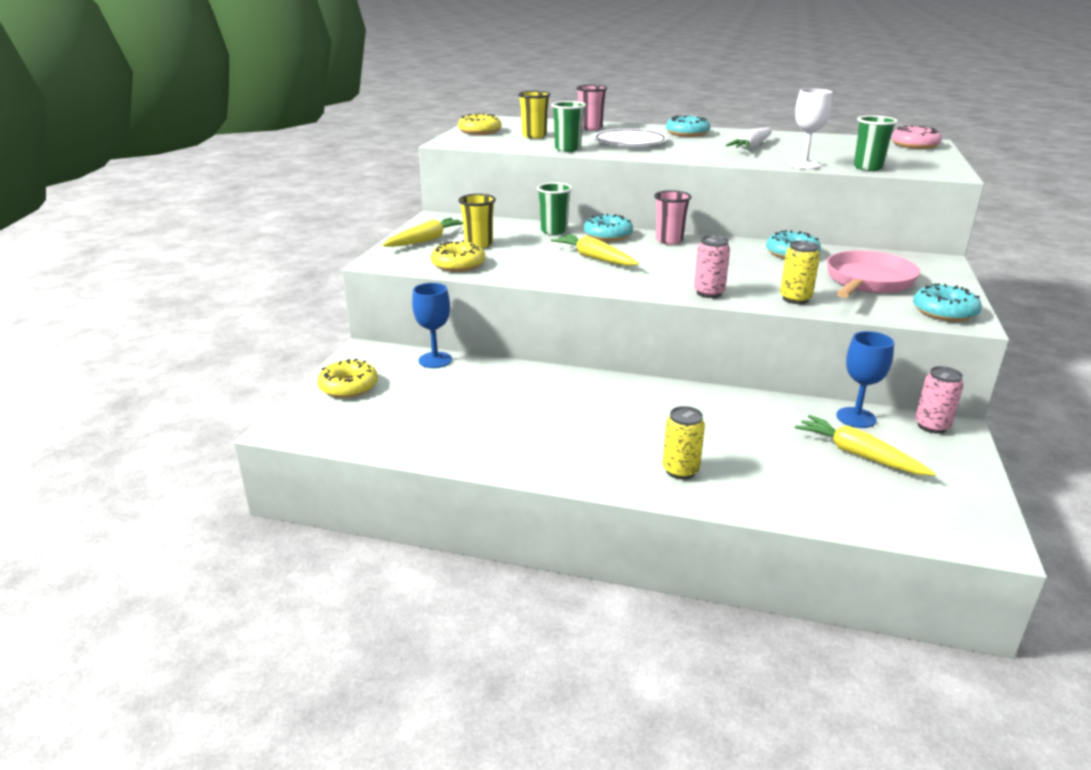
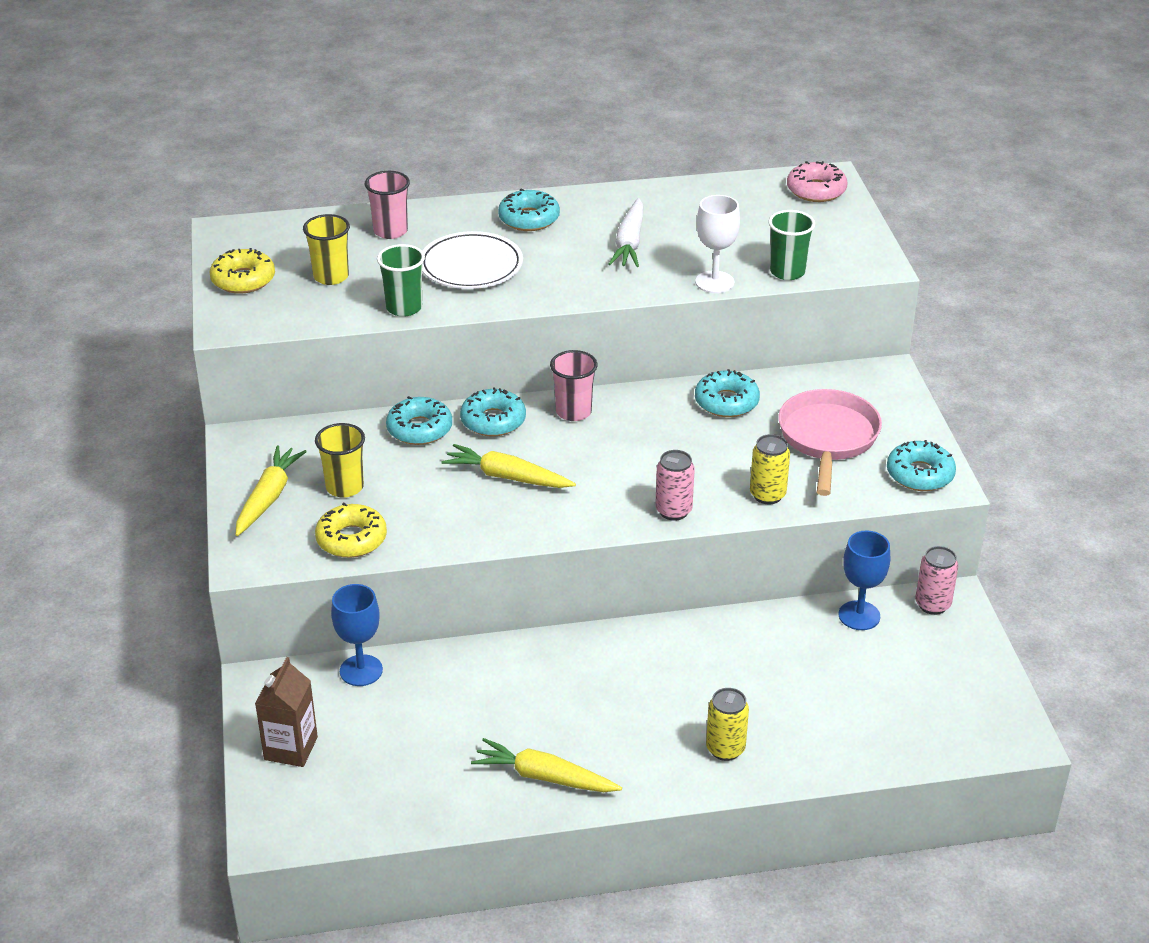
camera: 25 degrees left, 10 degrees up
yellow donut [317,359,378,398] -> brown carton [255,657,318,767]
green cup [537,182,572,235] -> turquoise donut [386,396,452,445]
yellow carrot [795,415,936,476] -> yellow carrot moved to [471,738,622,792]

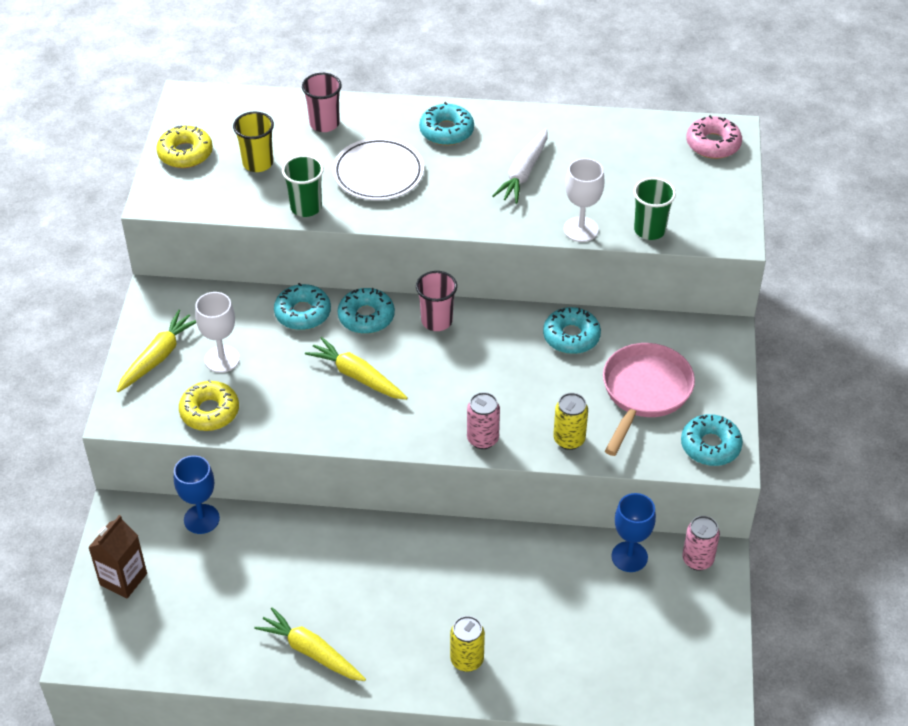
camera: 15 degrees right, 10 degrees up
yellow cup [315,423,365,498] -> white goblet [195,292,240,373]

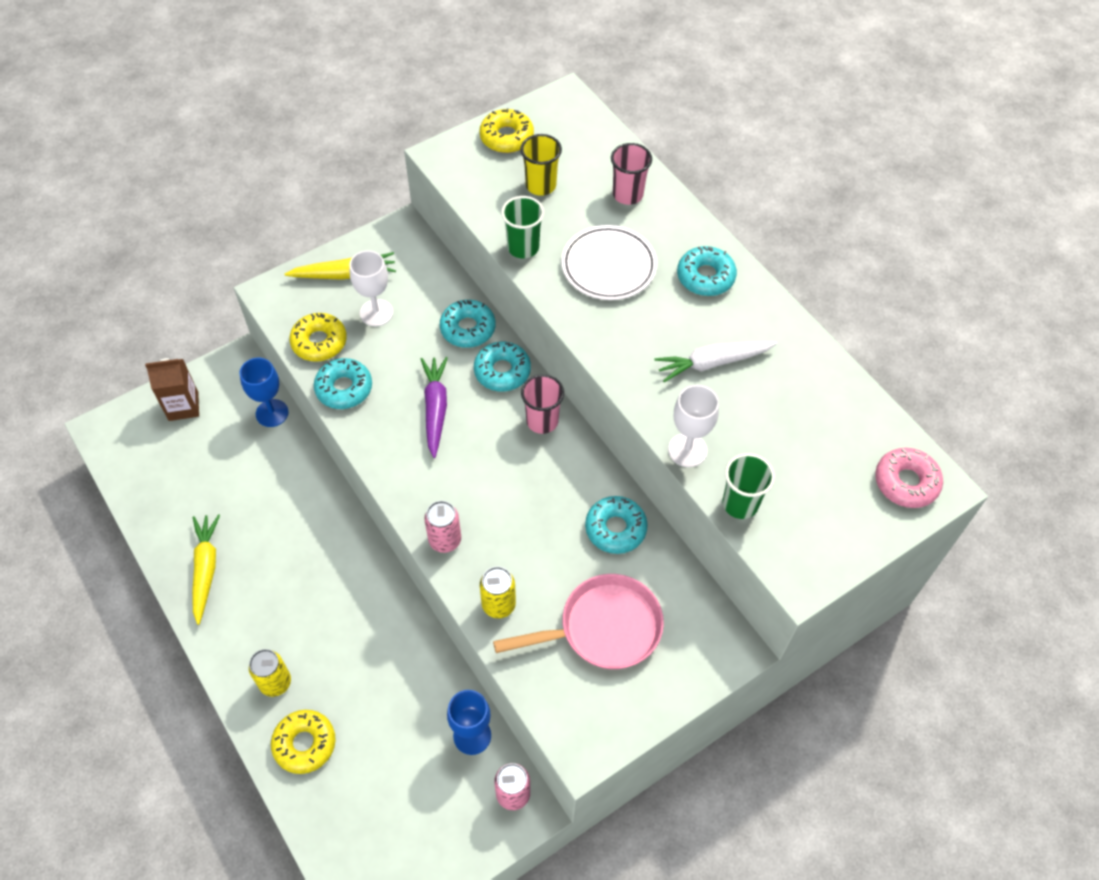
camera: 50 degrees right, 10 degrees up
yellow carrot [305,337,408,400] -> purple carrot [421,357,448,458]
turquoise donut [681,414,743,466] -> turquoise donut moved to [314,358,372,409]
none -> yellow donut [271,710,336,774]

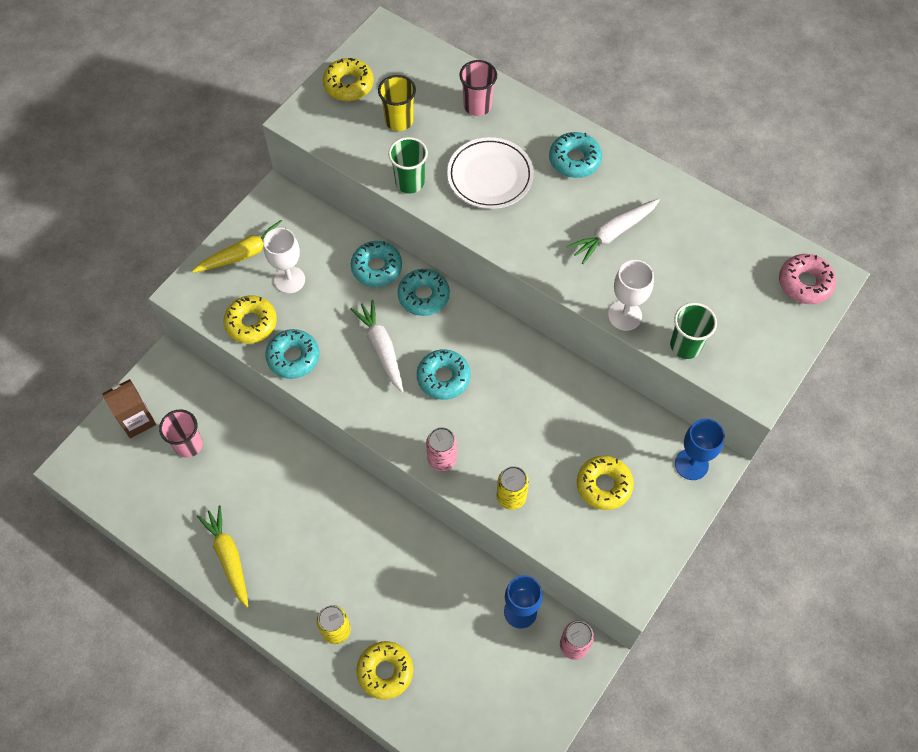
camera: 20 degrees left, 5 degrees up
blue goblet [240,358,288,427] -> blue goblet moved to [675,418,725,480]
purple carrot [421,357,448,458] -> white carrot [350,300,404,392]
pink pan [493,574,664,669] -> yellow donut [577,456,634,510]
pink cup [521,374,564,434] -> pink cup moved to [159,409,203,458]
turquoise donut [585,496,648,554] -> turquoise donut moved to [417,349,471,400]

